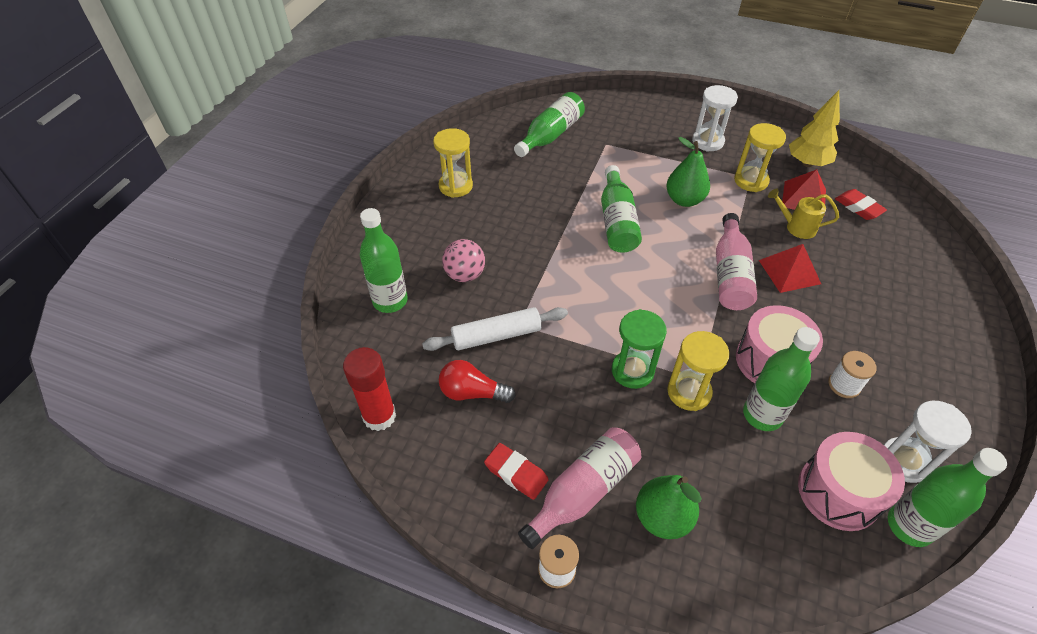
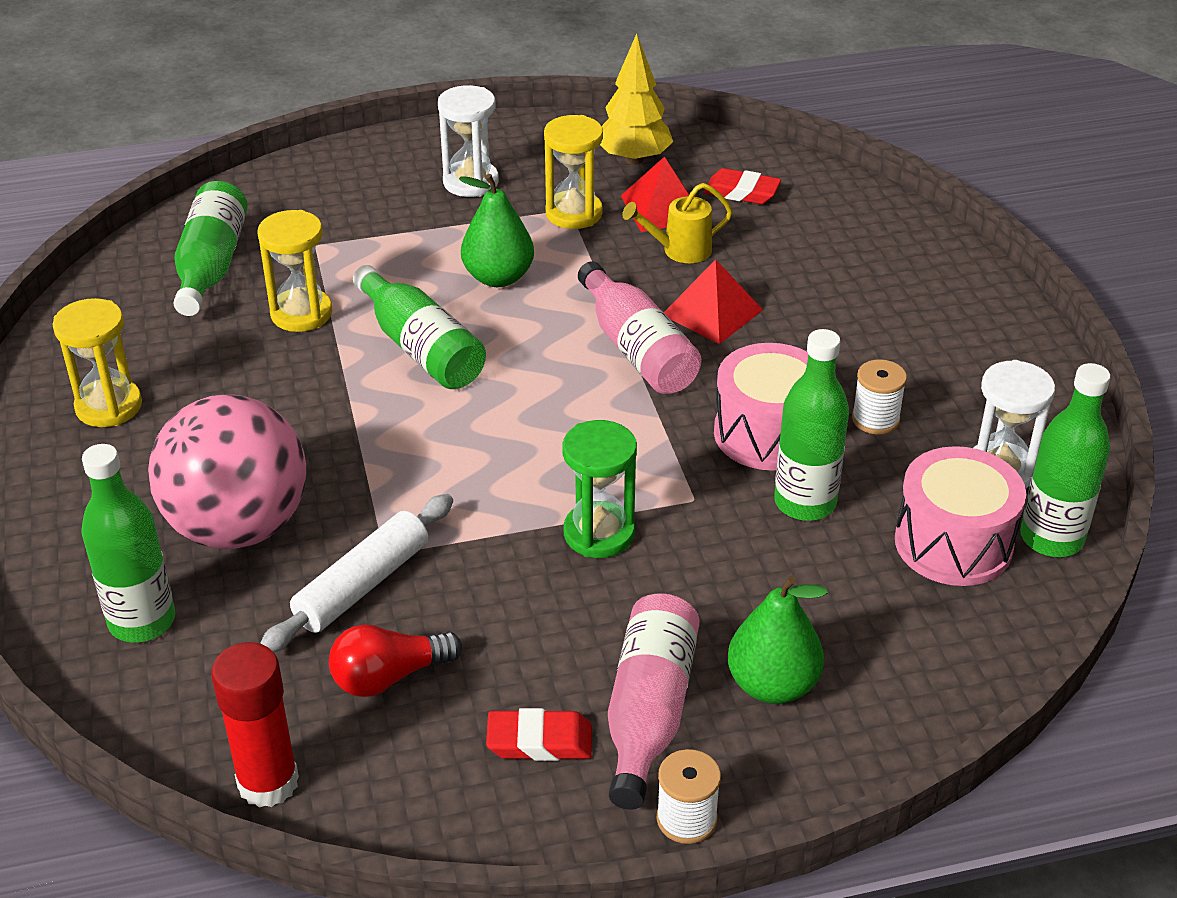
camera: 35 degrees left, 10 degrees down
pink ball [442,239,485,282] -> pink ball [148,395,306,549], size x1.92
yellow hourglass [667,331,730,411] -> yellow hourglass moved to [258,210,332,332]

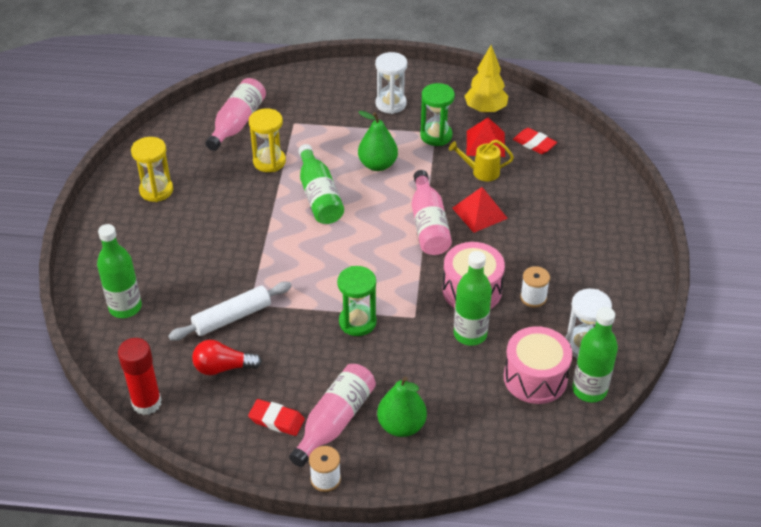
camera: 20 degrees right, 5 degrees up
pink ball [148,395,306,549] -> none
green bottle [173,181,248,316] -> pink bottle [205,78,266,151]
yellow hourglass [544,115,603,229] -> green hourglass [420,83,455,146]

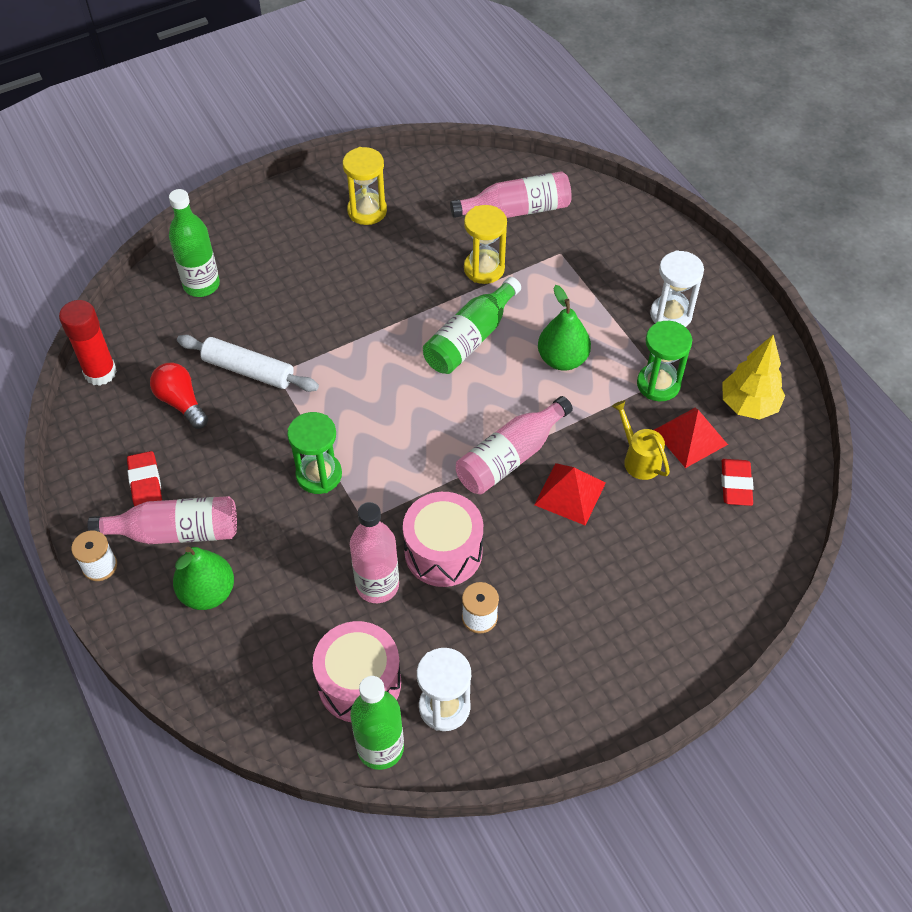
camera: 55 degrees right, 10 degrees up
green bottle [454,251,492,346] -> pink bottle [350,502,399,603]

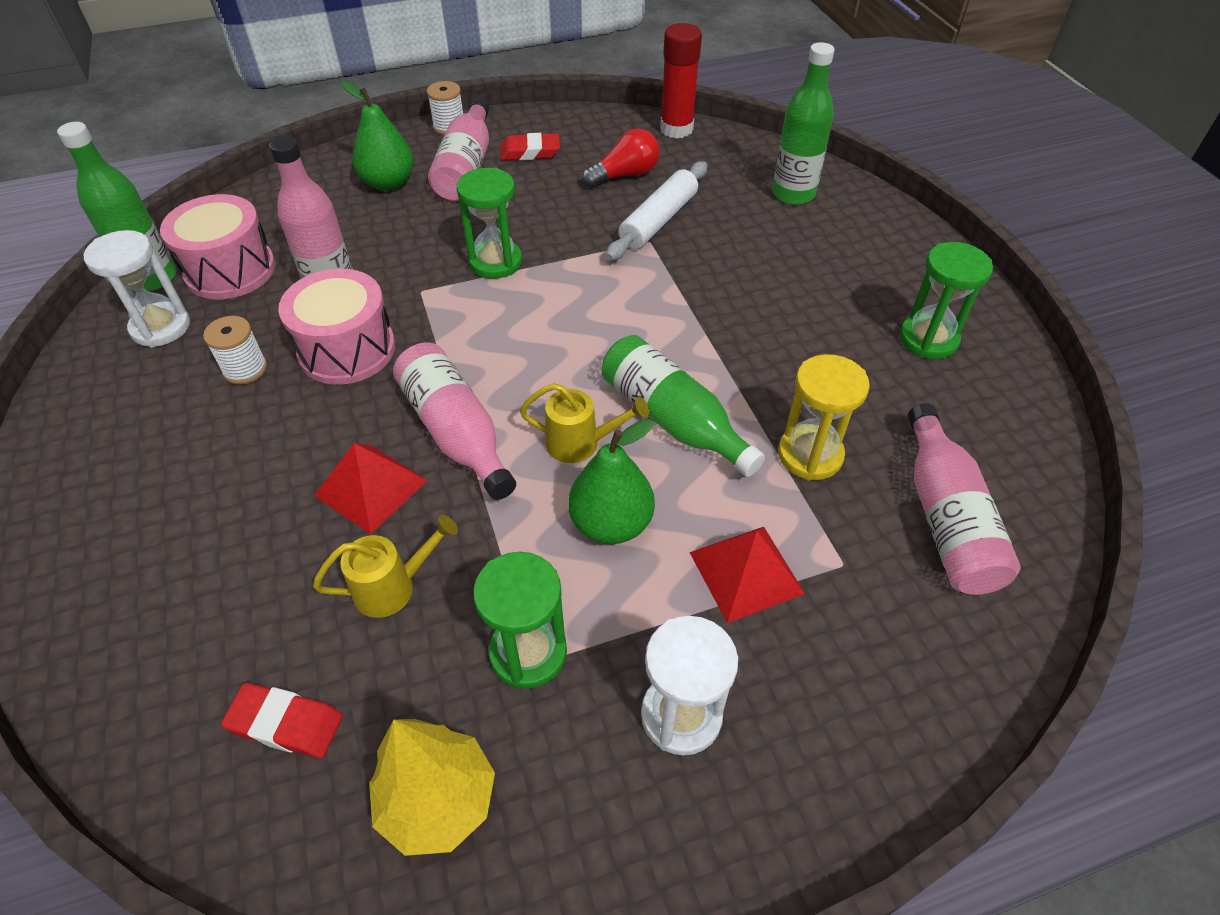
camera: 100 degrees right, 5 degrees down
yellow hourglass [343,147,387,225] -> green hourglass [899,242,993,359]
red pyramid [654,408,728,468] -> red pyramid moved to [689,527,805,623]
none -> yellow watering can [520,383,649,463]

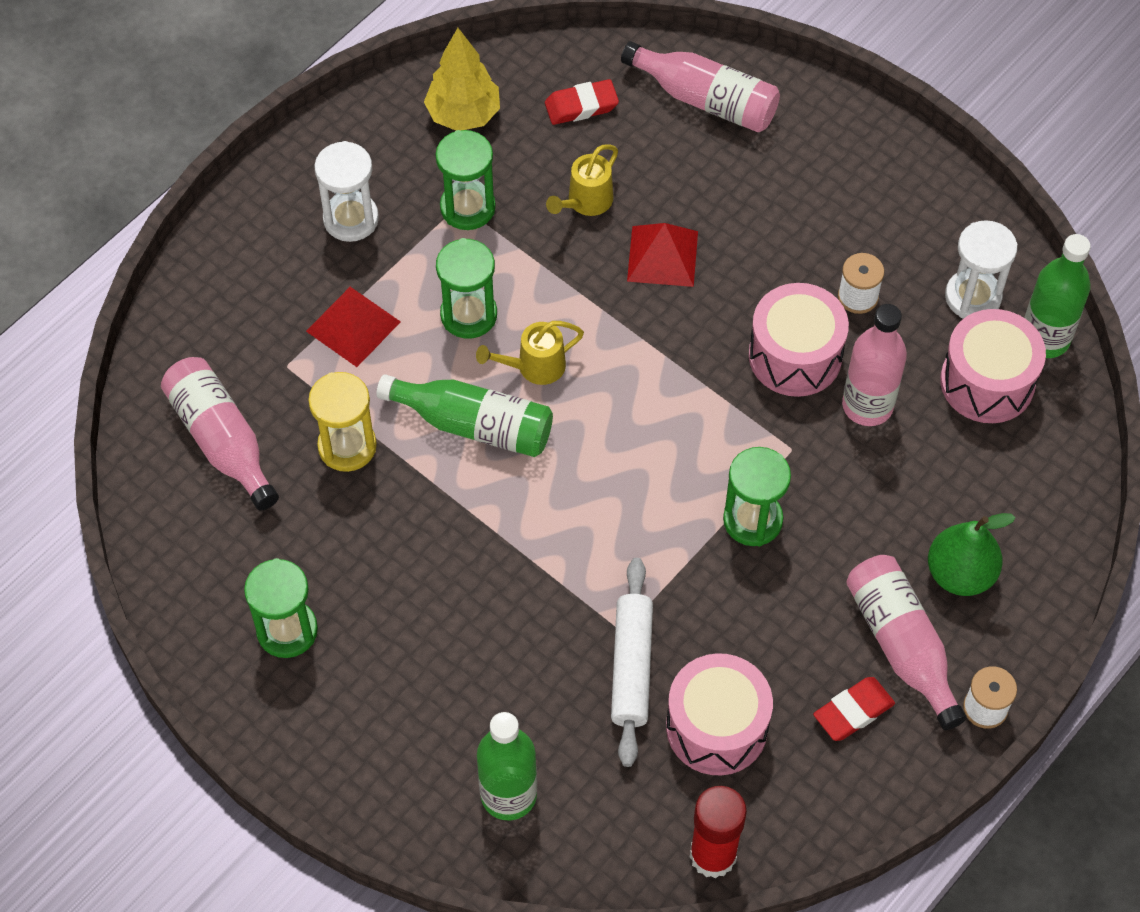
camera: 150 degrees right, 10 degrees up
pink bottle [393,342,516,500] -> pink bottle moved to [621,41,780,132]
green pear [568,419,655,544] -> green hourglass [436,238,497,339]
red light bulb [582,128,660,188] -> pink drum [666,653,773,775]

